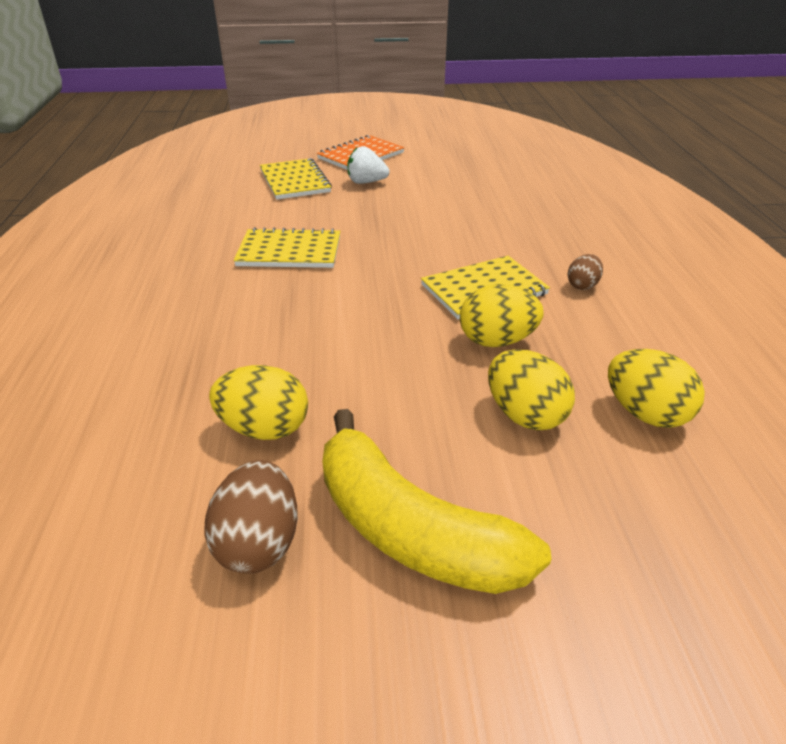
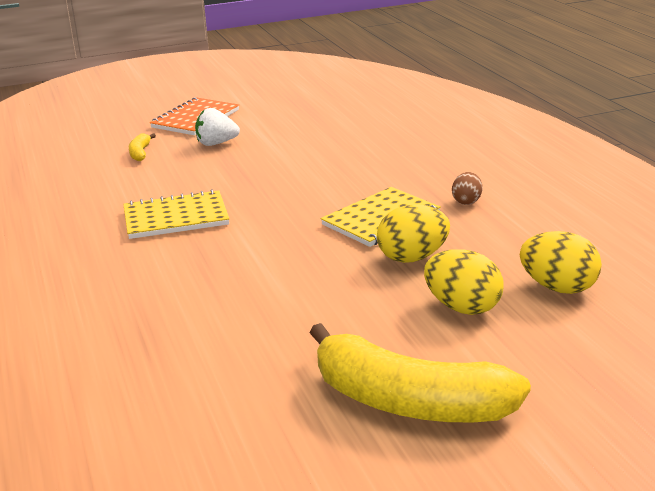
camera: 15 degrees left, 10 degrees down
brown egg [204,460,298,574] -> none
yellow egg [209,365,308,440] -> none
yellow notebook [260,158,332,200] -> yellow banana [129,133,156,161]

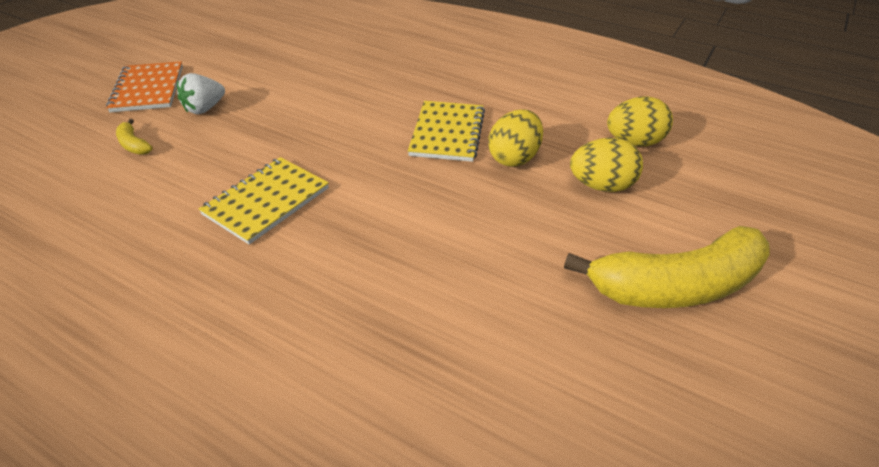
camera: 40 degrees left, 15 degrees up
brown egg [452,172,482,205] -> none

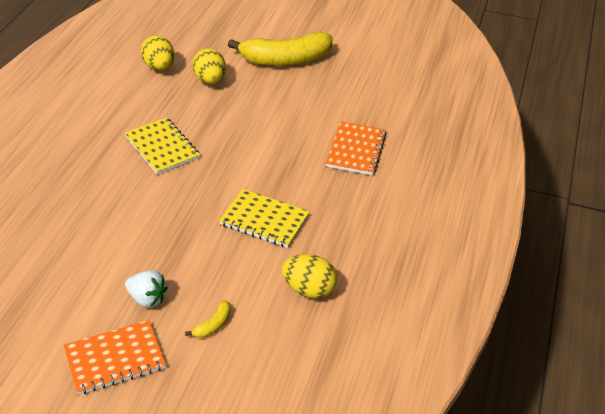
camera: 105 degrees left, 0 degrees up
yellow notebook [408,101,485,162] -> yellow notebook turned 60 degrees clockwise [125,117,200,175]
yellow egg [488,109,543,167] -> yellow egg moved to [282,254,337,299]
yellow banana [564,226,770,308] -> yellow banana turned 105 degrees clockwise [228,32,333,66]
none -> orange notebook [326,121,387,175]

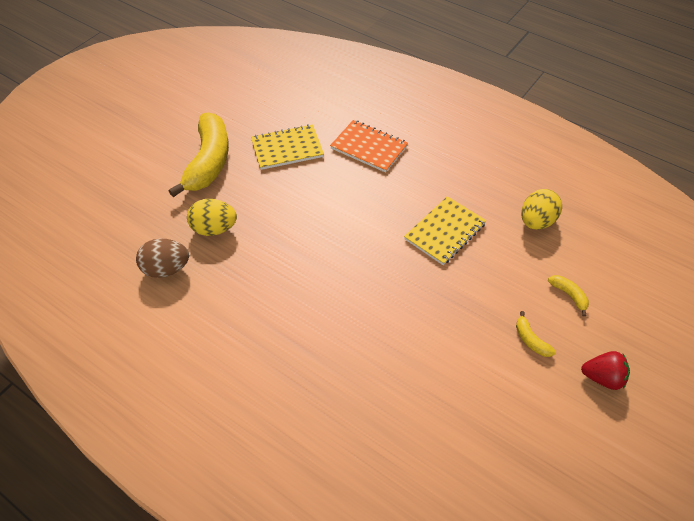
camera: 70 degrees left, 10 degrees up
orange notebook [64,320,166,395] -> red strawberry [581,351,630,390]
yellow notebook [125,117,200,175] -> yellow notebook moved to [251,124,324,170]
white strawberry [125,270,168,308] -> yellow banana [516,311,556,357]
yellow egg [141,35,175,71] -> brown egg [136,239,189,278]

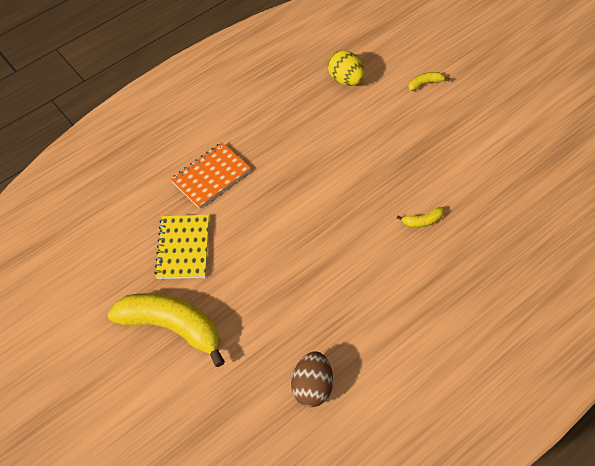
camera: 70 degrees left, 5 degrees up
yellow egg [187,199,237,236] -> none
yellow notebook [404,196,487,265] -> none
yellow banana [516,311,556,357] -> yellow banana moved to [397,207,444,228]
red strawberry [581,351,630,390] -> none

